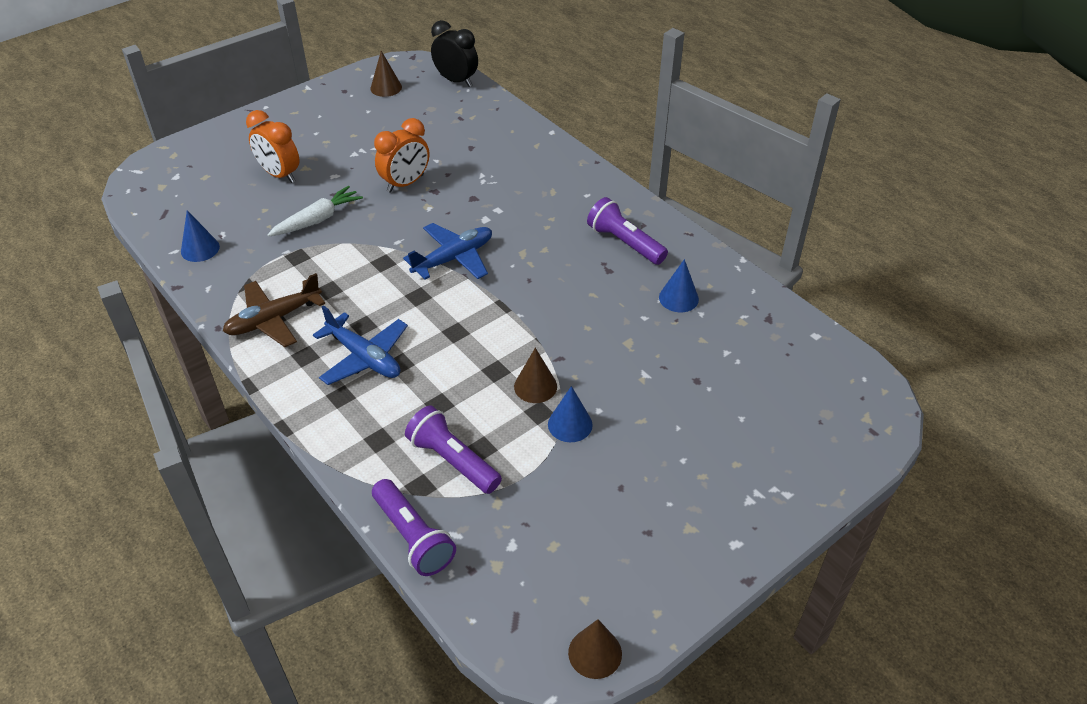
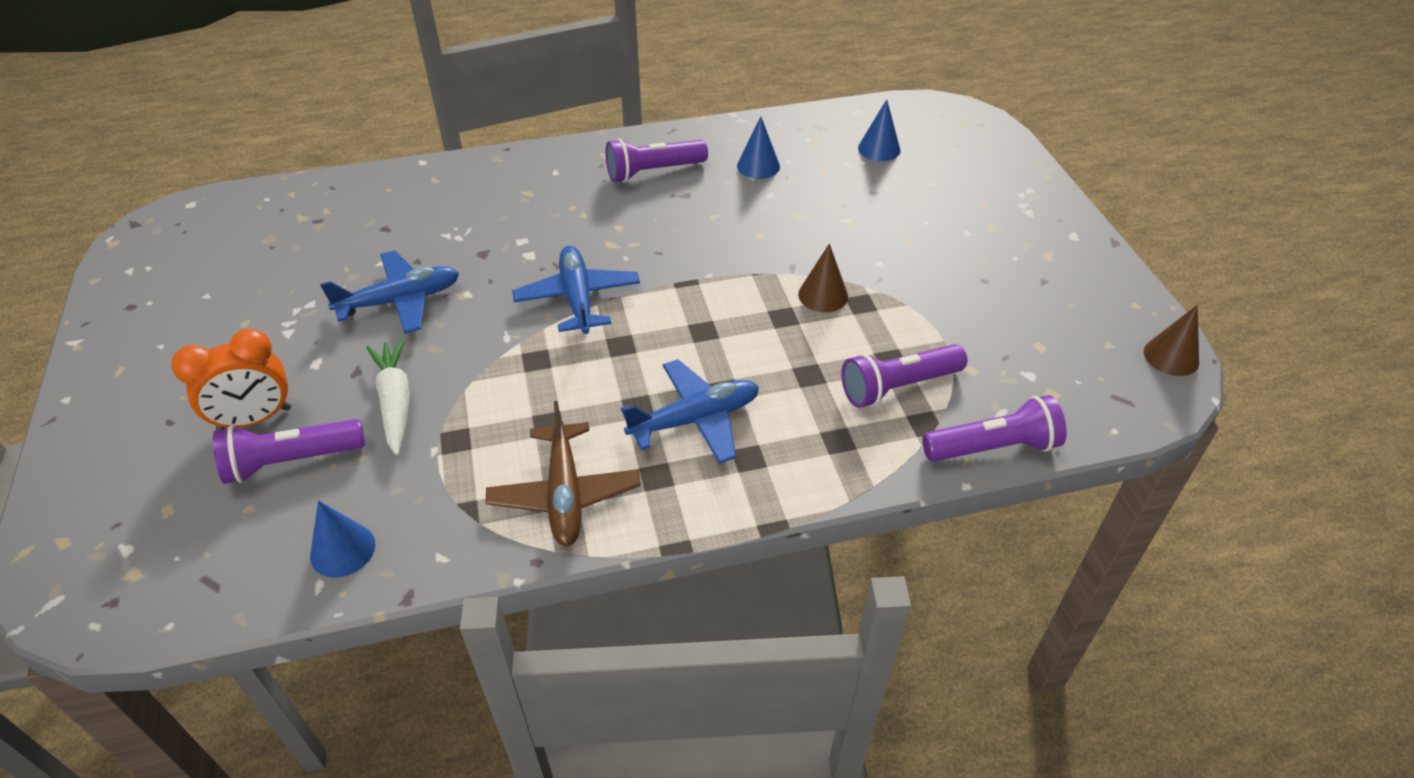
camera: 65 degrees left, 0 degrees up
brown cone [370,51,402,97] -> none
orange clock [374,118,429,192] -> blue plane [320,250,459,334]
black clock [431,20,478,87] -> none
blue cone [548,386,593,442] -> blue cone moved to [858,99,900,161]
none -> purple flashlight [213,419,365,484]

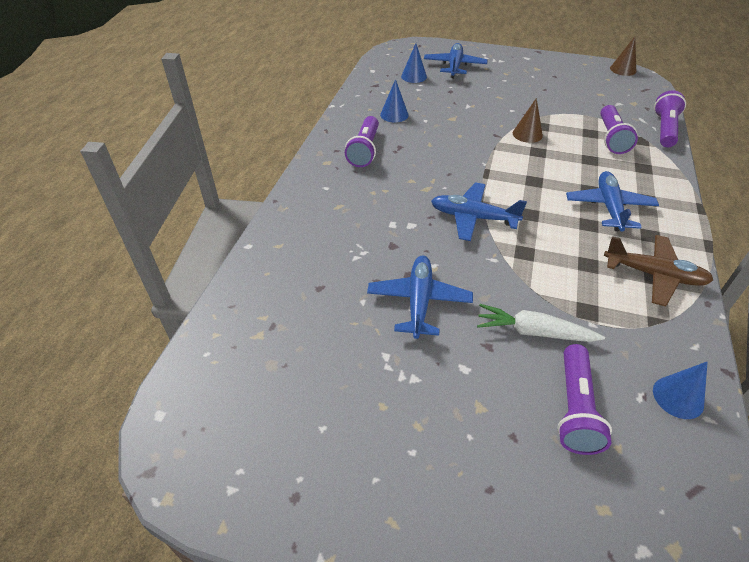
camera: 60 degrees left, 0 degrees up
orange clock [171,329,291,430] -> none
none -> blue plane [424,43,488,78]

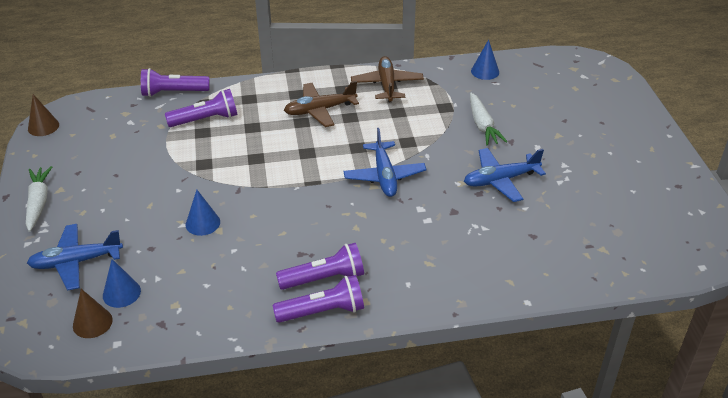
camera: 115 degrees left, 5 degrees down
blue cone [380,79,409,123] -> blue cone moved to [186,190,220,236]
brown cone [513,98,543,143] -> brown cone moved to [73,289,113,338]
purple flashlight [557,344,612,455] -> purple flashlight moved to [273,275,364,323]
blue plane [566,171,659,232] -> brown plane [284,81,359,127]
none -> white carrot [26,166,52,232]

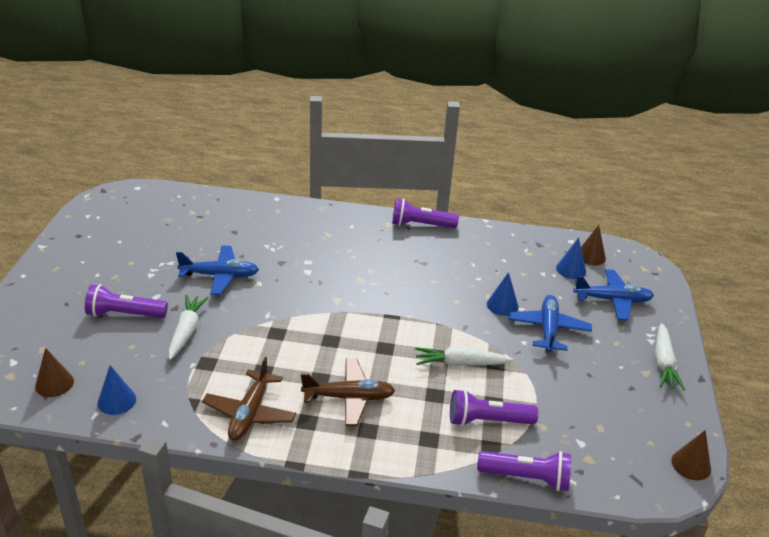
camera: 165 degrees left, 5 degrees down
purple flashlight [276,243,364,290] -> purple flashlight moved to [85,284,168,318]
blue plane [343,128,427,197] -> blue plane moved to [508,295,592,352]
none -> brown cone [35,348,74,397]
none -> white carrot [415,347,513,366]

